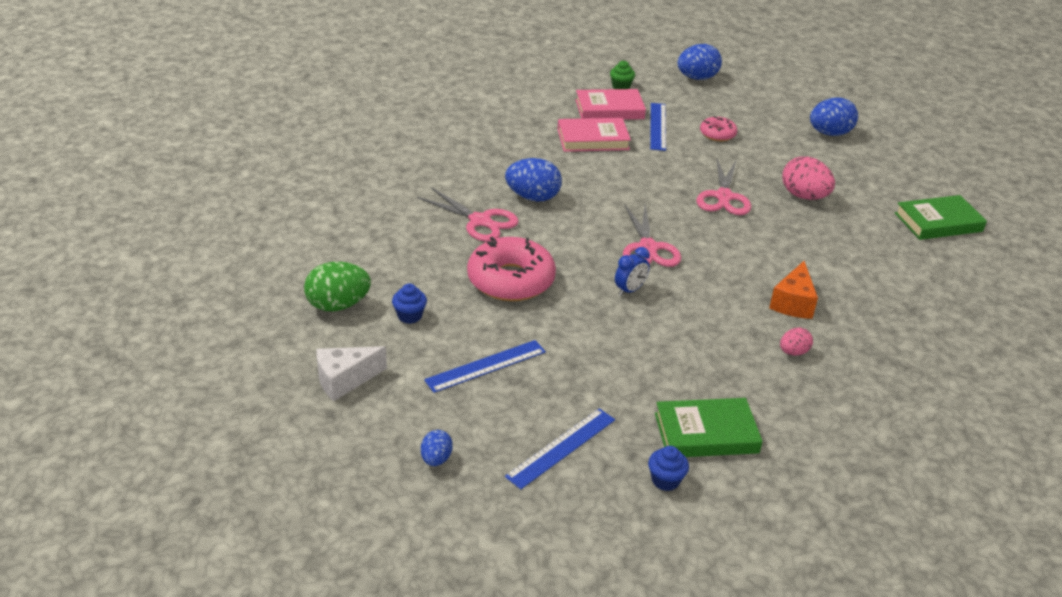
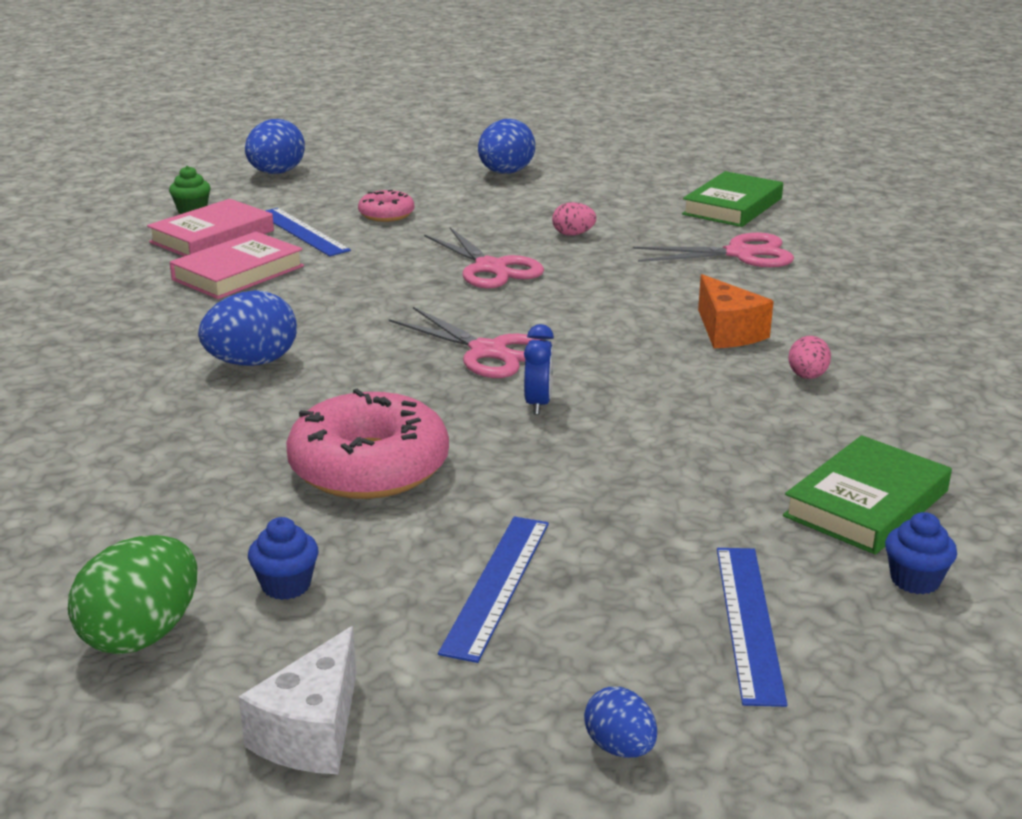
camera: 40 degrees left, 10 degrees down
pink scissors [417,187,519,242] -> pink scissors moved to [633,233,794,267]
pink egg [782,156,835,200] -> pink egg [552,202,597,236], size x0.55

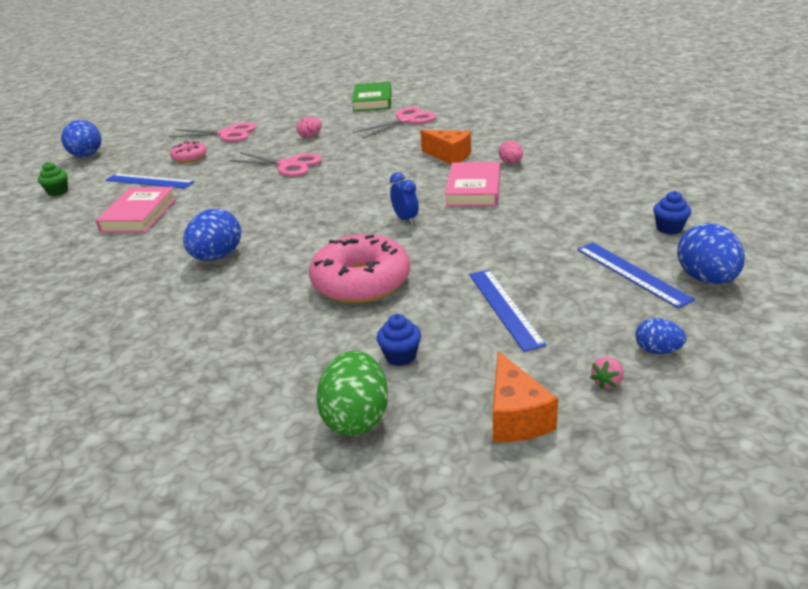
camera: 30 degrees left, 5 degrees up
pink book [147,199,274,256] -> pink book moved to [445,162,500,207]
white cheese [238,626,356,774] -> orange cheese [493,351,558,442]
pink scissors [389,307,543,378] -> pink scissors moved to [169,122,257,142]
blue egg [478,119,535,174] -> blue egg moved to [677,223,745,284]
green book [783,435,952,555] -> none
none -> pink strawberry [590,357,623,389]

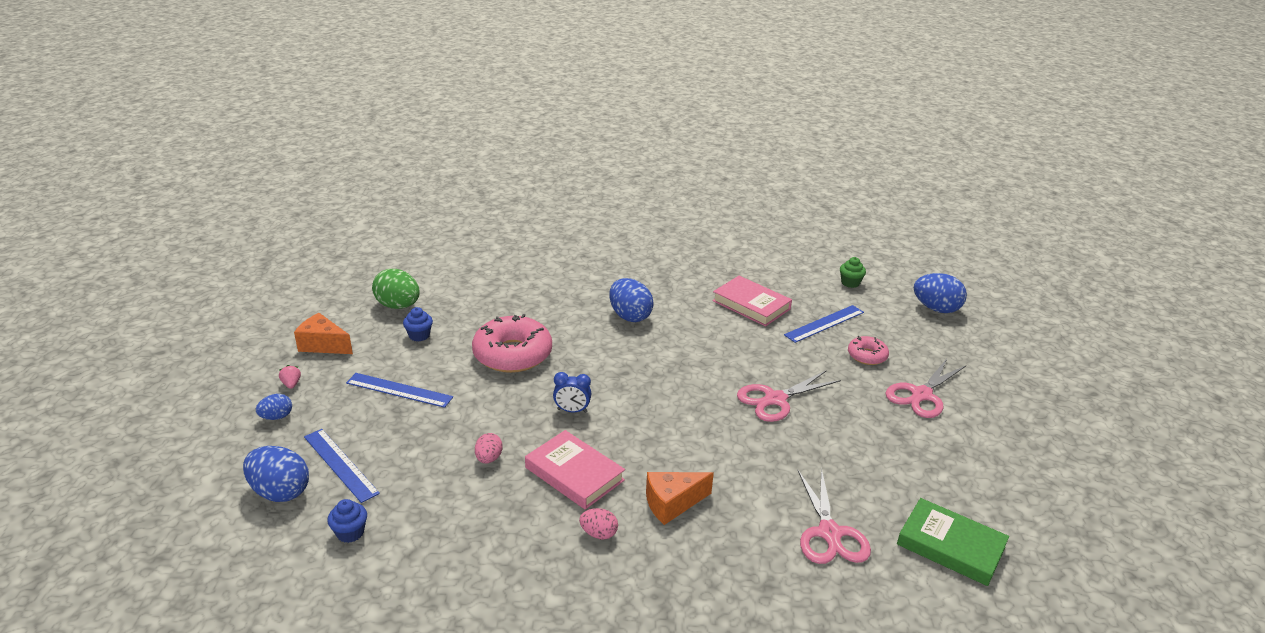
camera: 120 degrees right, 0 degrees up
pink egg [296,117,322,138] -> pink egg moved to [475,433,503,464]
blue ruler [577,243,695,308] -> blue ruler turned 45 degrees clockwise [304,429,380,503]

